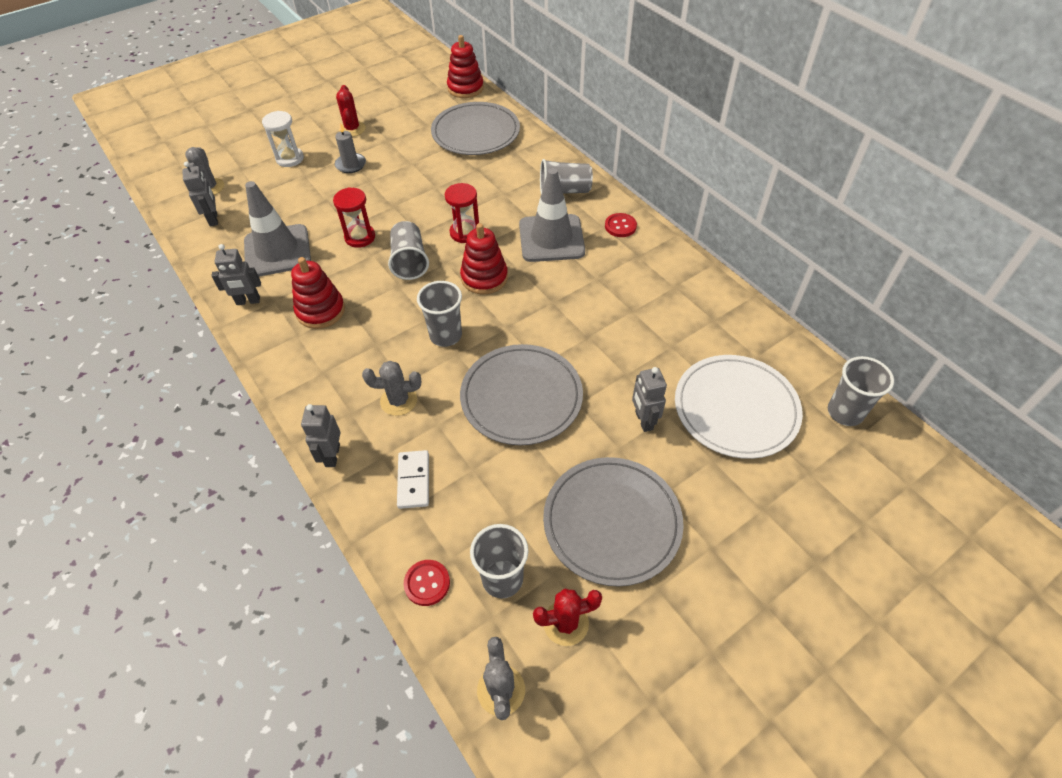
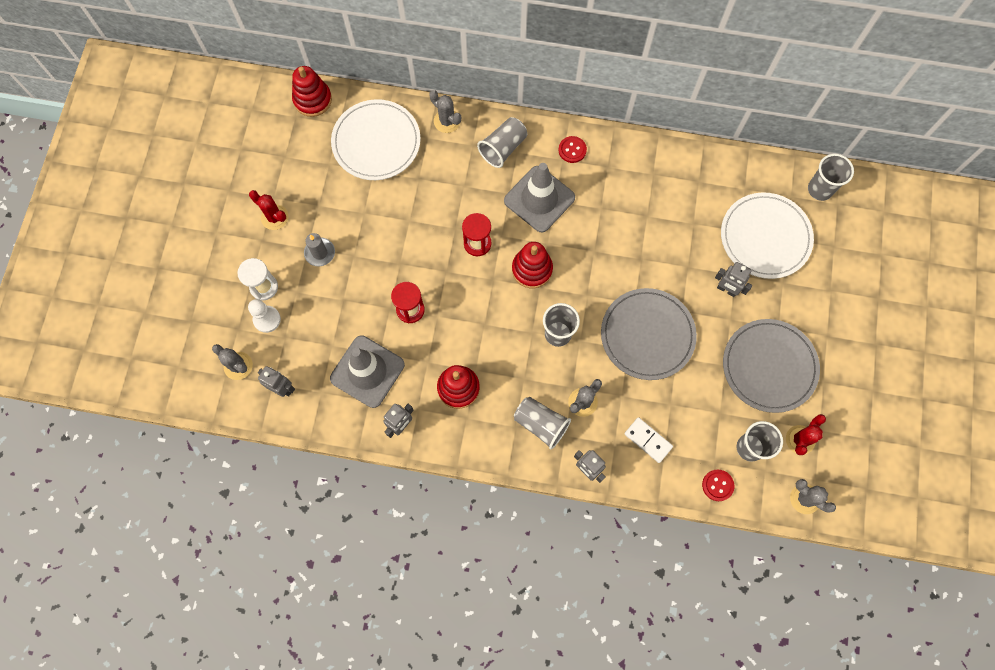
camera: 45 degrees left, 20 degrees up
grey cup [388,221,429,280] -> grey cup moved to [514,397,571,449]
grey plate [431,102,520,155] -> white plate [331,99,421,180]
none -> white pawn [248,299,281,333]
none -> grey cactus [429,90,461,133]

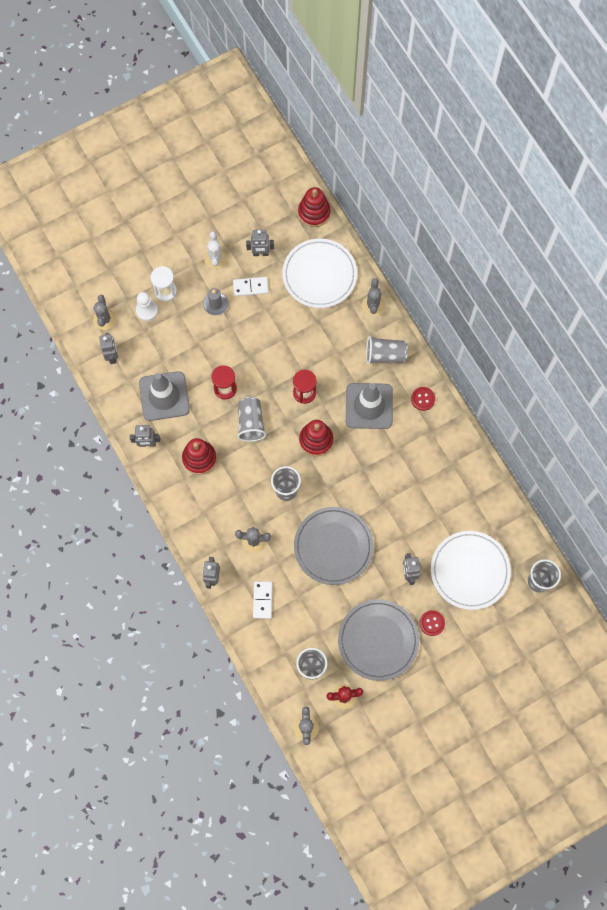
camera: 50 degrees right, 0 degrees up
red cactus [249,190,288,230] -> white cactus [204,231,227,269]
grey cup [514,397,571,449] -> grey cup moved to [237,397,266,442]
red button [702,469,734,501] -> red button moved to [420,610,445,636]
none -> white domino [233,277,269,296]
none -> grey robot [246,230,274,256]

